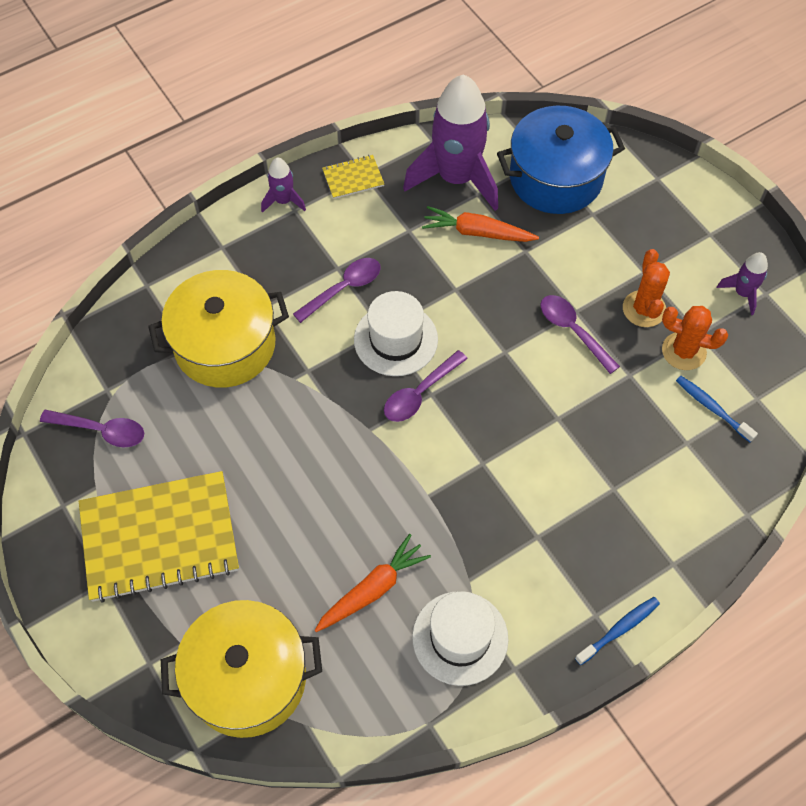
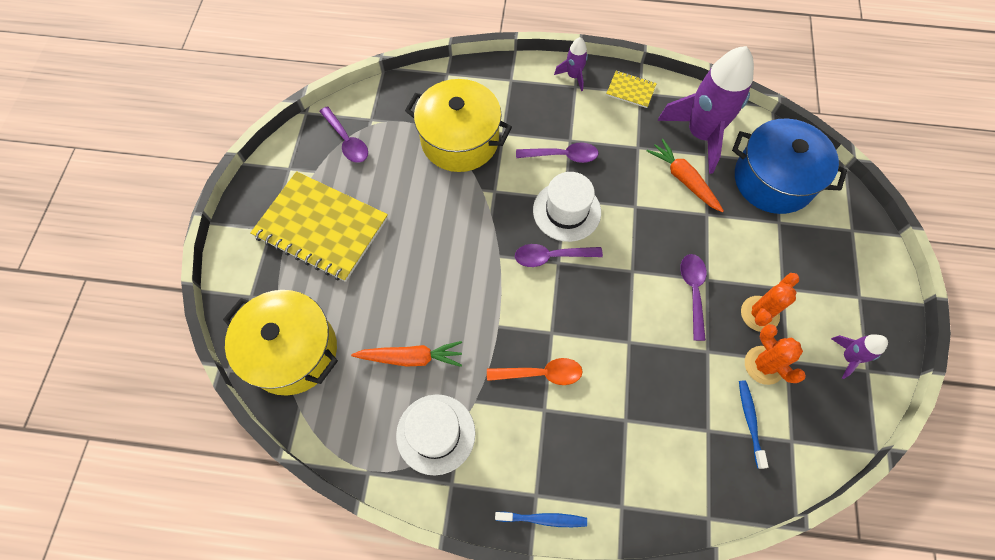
camera: 40 degrees right, 5 degrees up
none -> orange spoon [487,358,583,385]

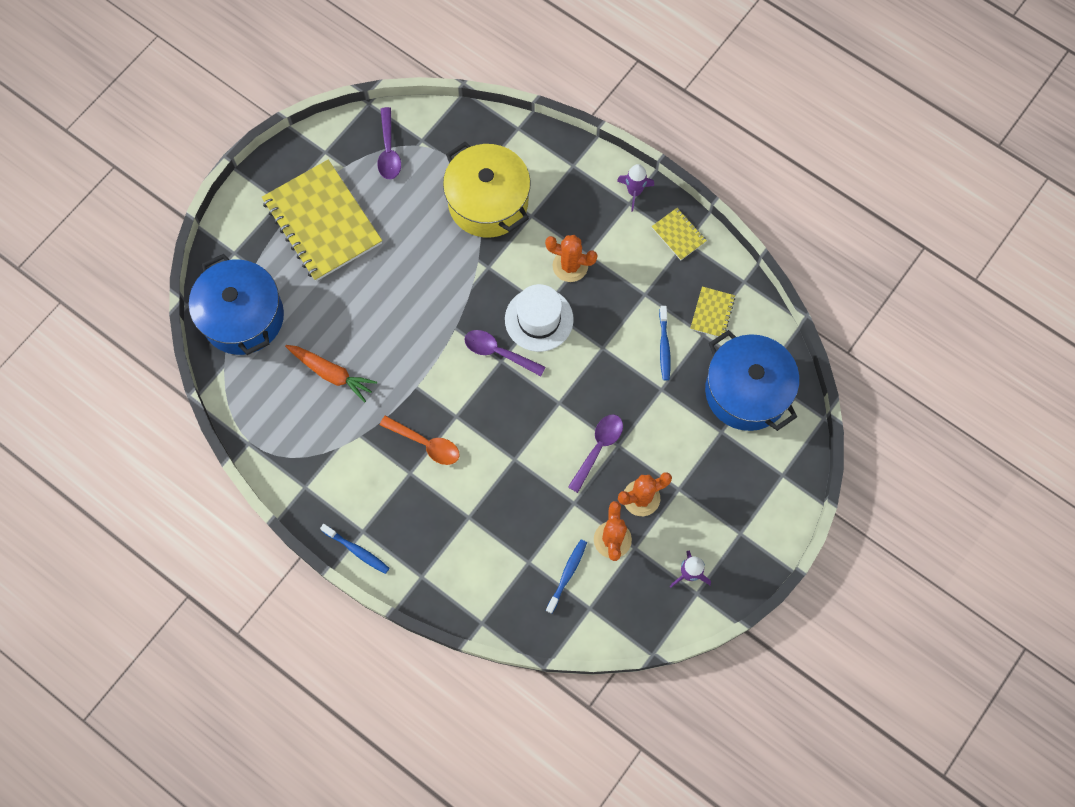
camera: 30 degrees right, 5 degrees up
yellow pot [223,290,338,396] -> blue pot [189,254,284,355]
white hat [396,394,475,475] -> none
purple spoon [516,142,599,163] -> orange cactus [545,235,598,282]
orange carrot [647,139,724,212] -> blue toothbrush [659,306,671,380]
purple rocket [657,46,754,174] -> yellow notebook [690,286,735,337]

